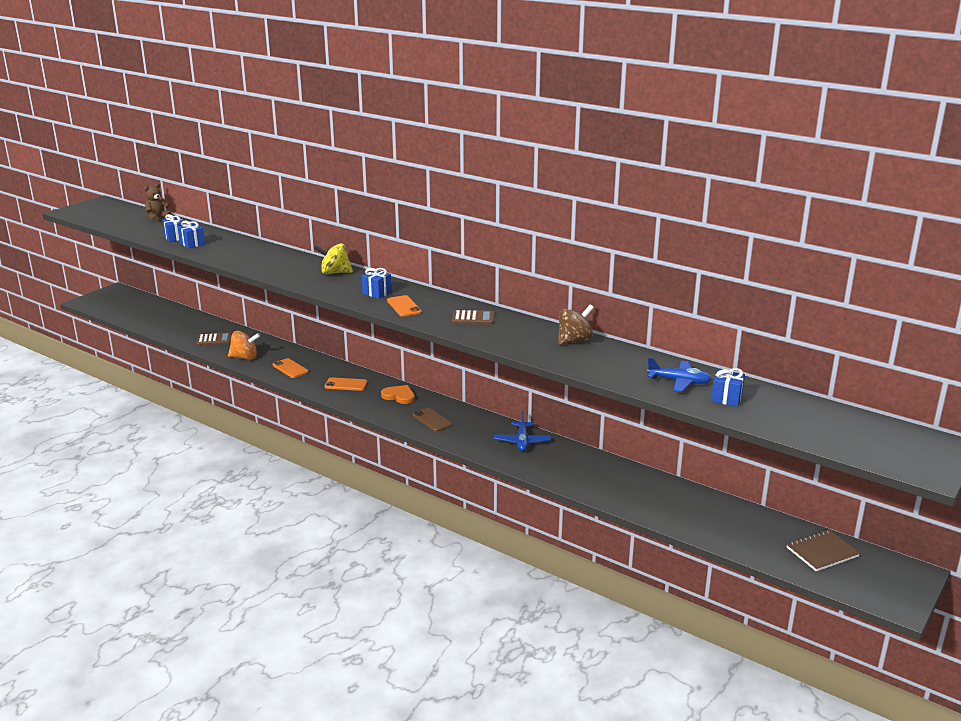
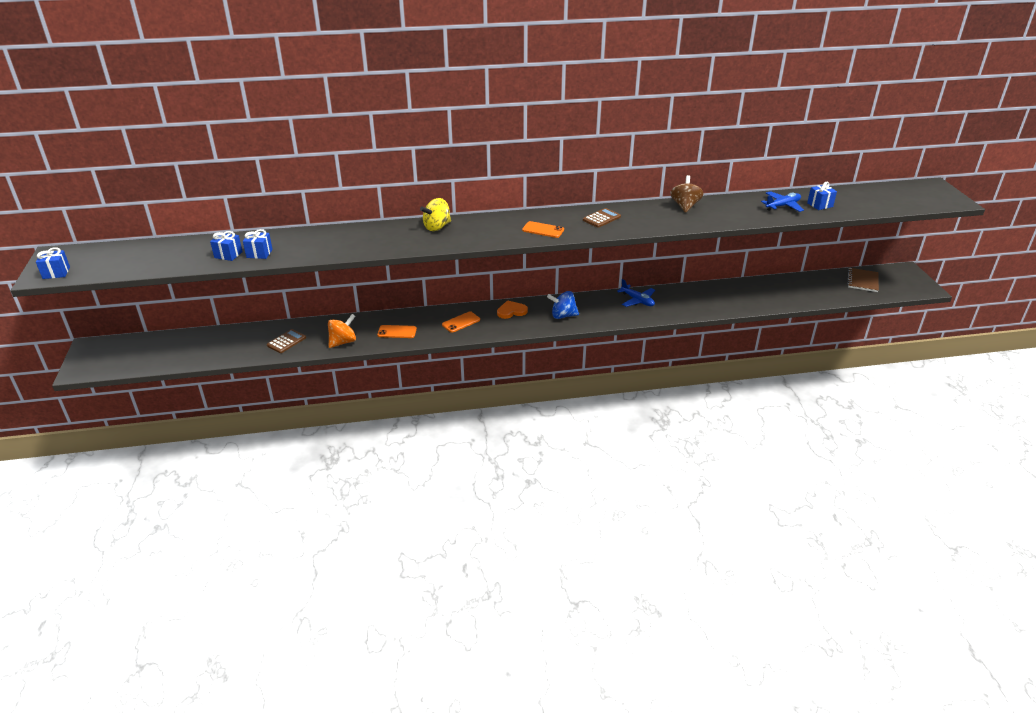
camera: 45 degrees left, 10 degrees up
brown teddy bear [144,183,172,222] -> none
blue gift [362,268,392,299] -> blue gift moved to [36,247,70,279]
brown phone [412,408,452,432] -> blue spinning top [547,291,579,319]

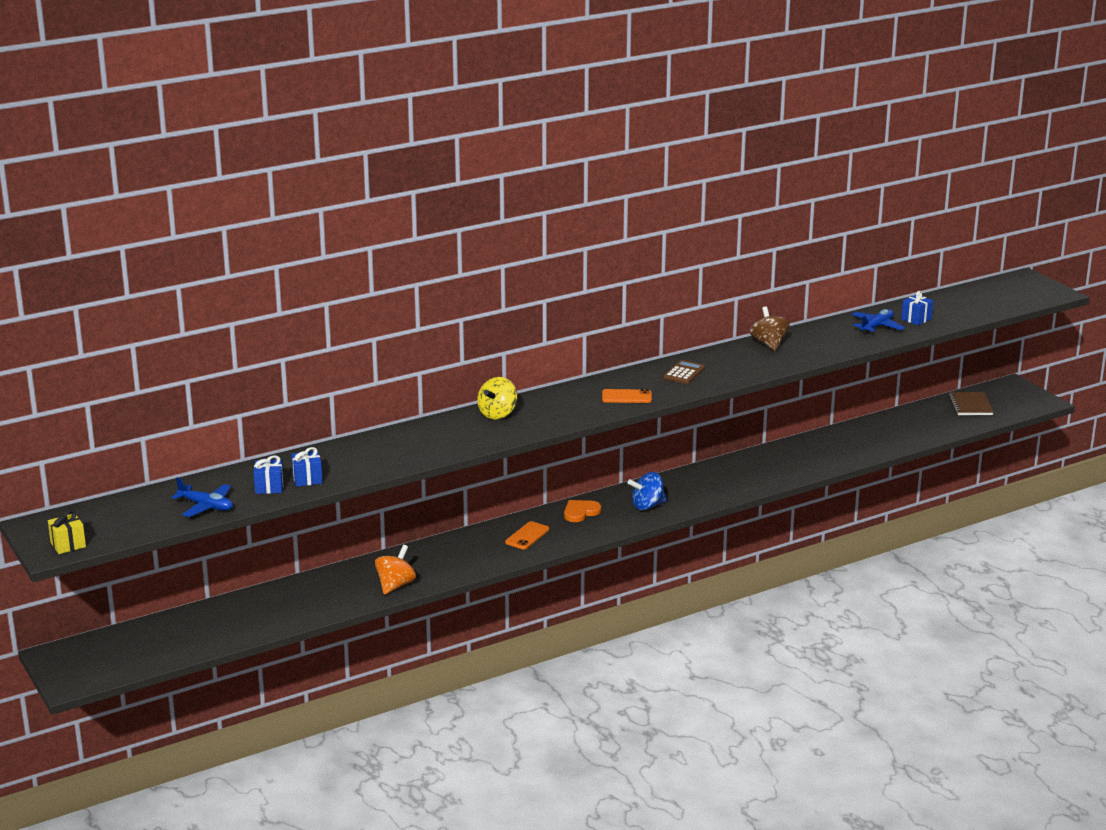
camera: 20 degrees left, 10 degrees down
blue gift [36,247,70,279] -> yellow gift [48,510,86,554]
brown calculator [267,329,306,353] -> none
orange phone [377,325,417,338] -> none
blue plane [617,279,655,307] -> blue plane moved to [171,477,233,517]

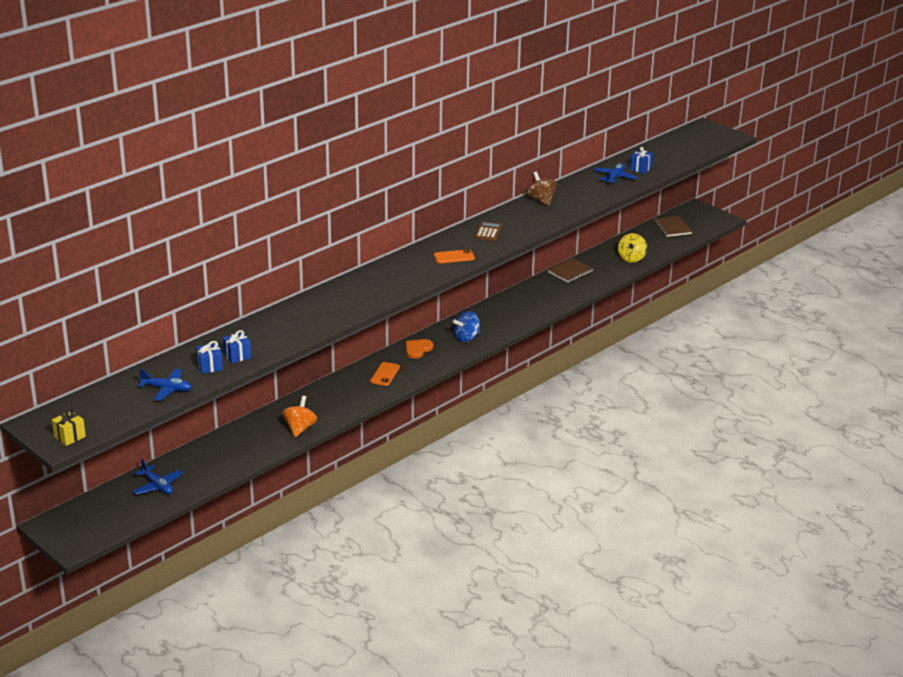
camera: 15 degrees left, 5 degrees up
yellow spinning top [477,377,517,419] -> yellow spinning top moved to [618,233,647,263]
none -> blue plane [133,459,183,495]
none -> brown notebook [548,258,593,282]

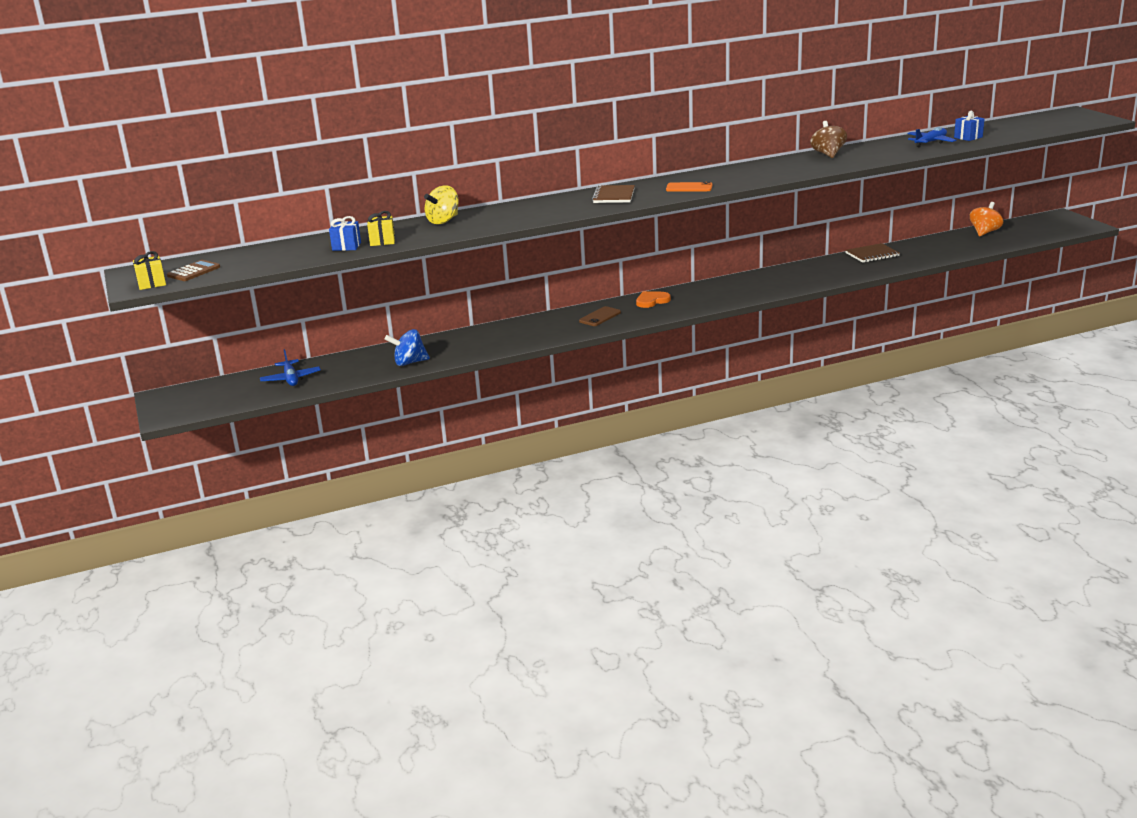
camera: 25 degrees right, 5 degrees down
blue plane [138,369,192,401] -> none
blue gift [223,330,251,363] -> yellow gift [367,211,395,246]
orange spinning top [282,396,317,437] -> orange spinning top moved to [970,202,1003,236]
orange phone [370,362,400,386] -> brown phone [579,306,621,326]
blue spinning top [453,311,480,342] -> blue spinning top moved to [385,329,430,366]
brown calculator [475,221,502,241] -> brown calculator moved to [167,260,220,281]
yellow spinning top [618,233,647,263] -> yellow spinning top moved to [424,185,459,224]
brown notebook [654,216,692,237] -> brown notebook moved to [592,185,635,203]

